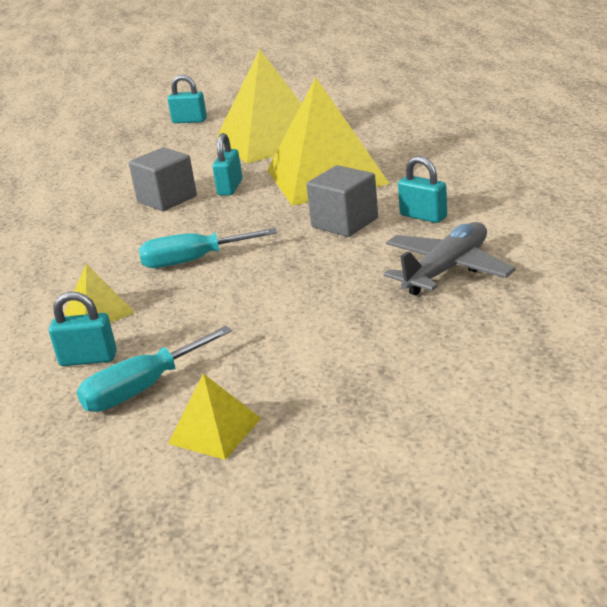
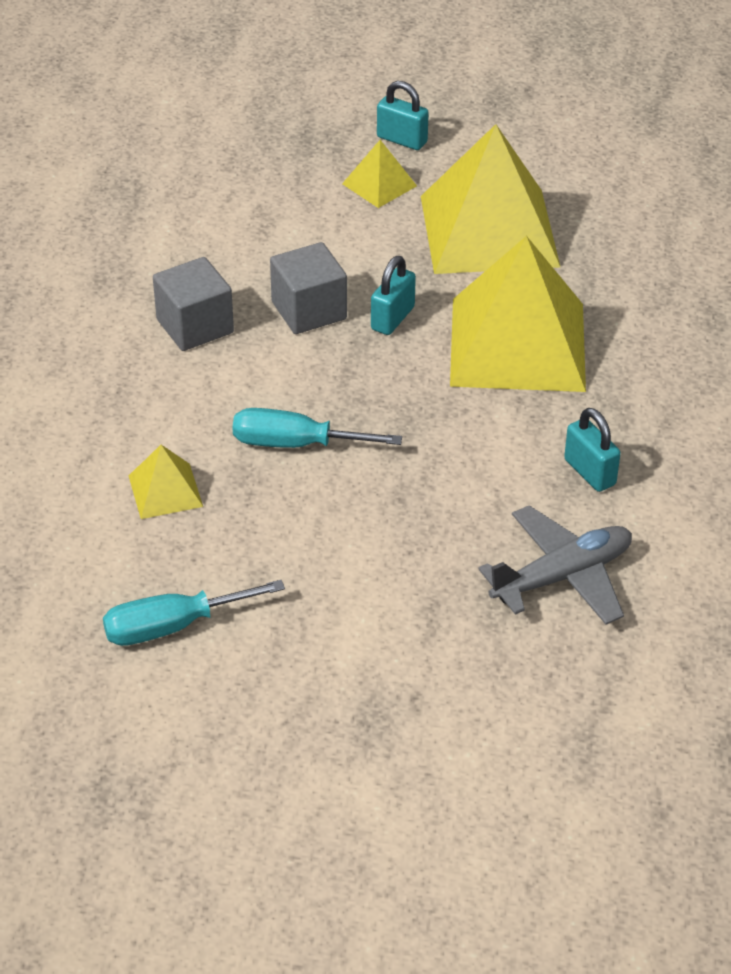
camera: 15 degrees right, 15 degrees up
turquoise padlock [49,292,117,366] -> none
yellow pyramid [168,374,261,460] -> yellow pyramid moved to [342,140,417,208]
grey cube [306,165,378,237] -> grey cube moved to [153,257,234,351]

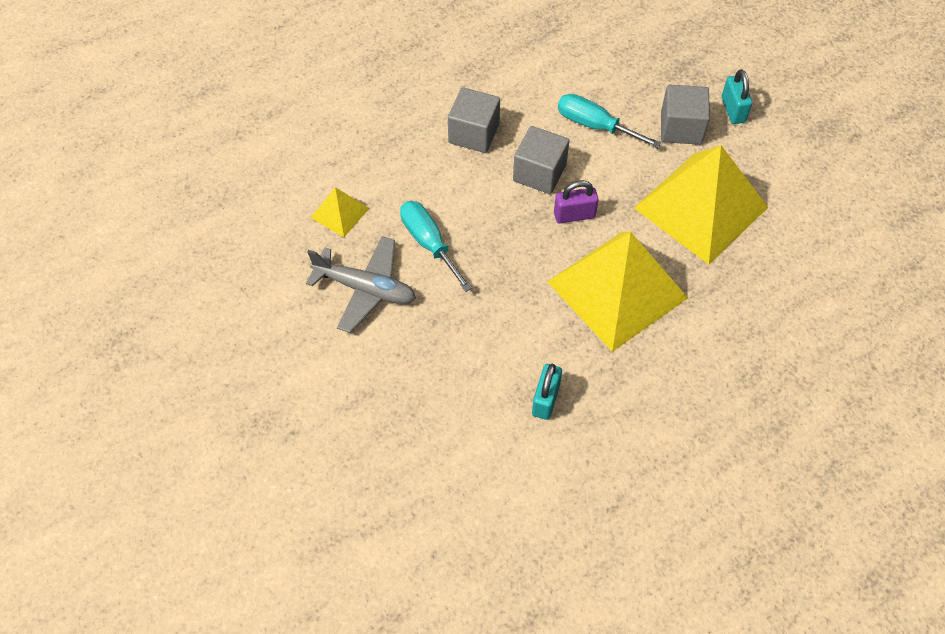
camera: 50 degrees right, 15 degrees up
turquoise screwdriver [103,580,285,646] -> turquoise screwdriver moved to [558,94,661,148]
yellow pyramid [342,140,417,208] -> grey cube [661,84,710,145]
turquoise padlock [371,256,416,335] -> purple padlock [554,180,599,223]
grey plane [478,505,632,625] -> grey plane moved to [306,236,416,333]

